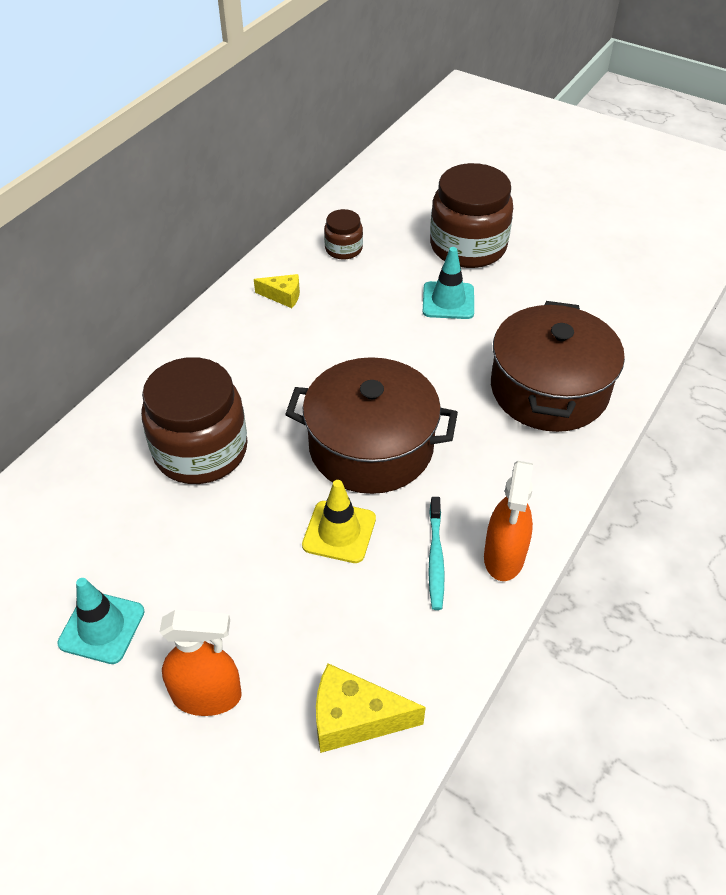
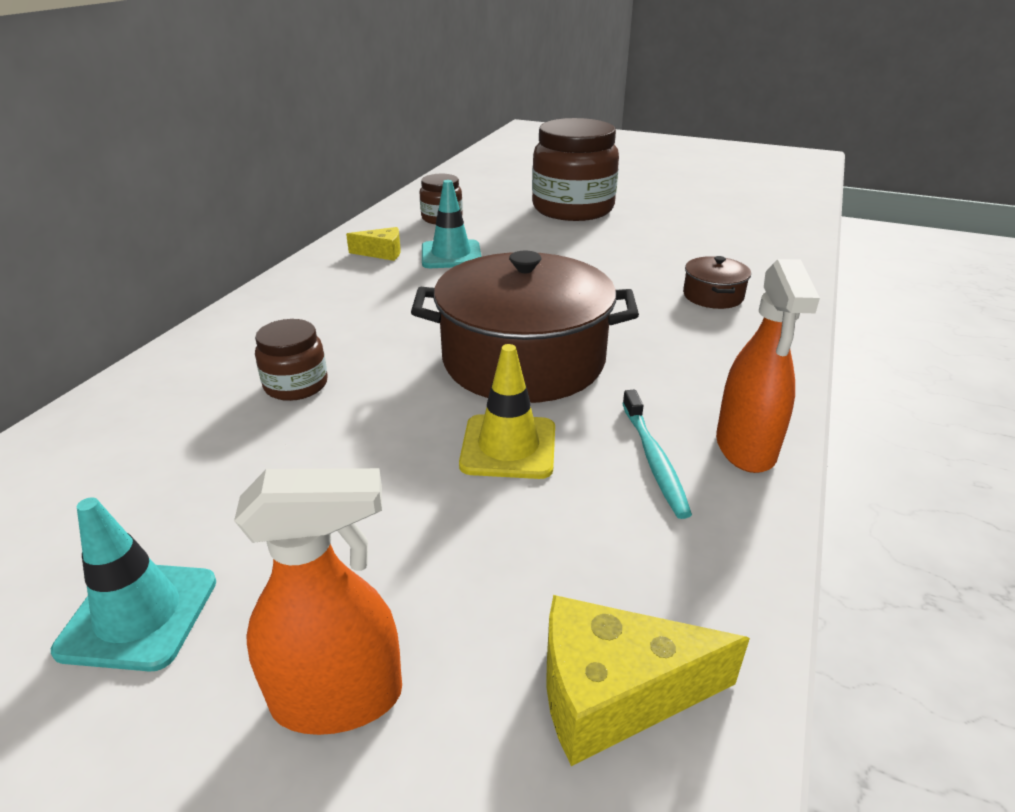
camera: 10 degrees left, 15 degrees down
brown jar [141,357,248,484] -> brown jar [255,319,328,401], size x0.49
turquoise traffic cone [423,247,474,319] -> turquoise traffic cone moved to [422,180,482,268]
brown pot [491,301,625,432] -> brown pot [683,256,751,309], size x0.43

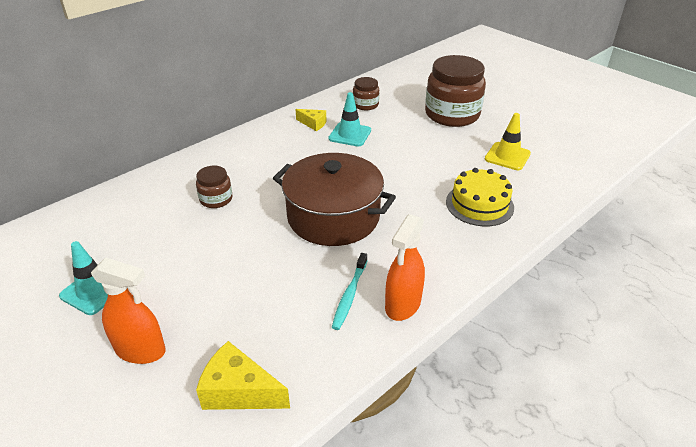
camera: 25 degrees right, 5 degrees up
yellow traffic cone [459,344,555,479] -> yellow traffic cone moved to [485,113,531,170]
brown pot [683,256,751,309] -> yellow cake [446,168,514,226]

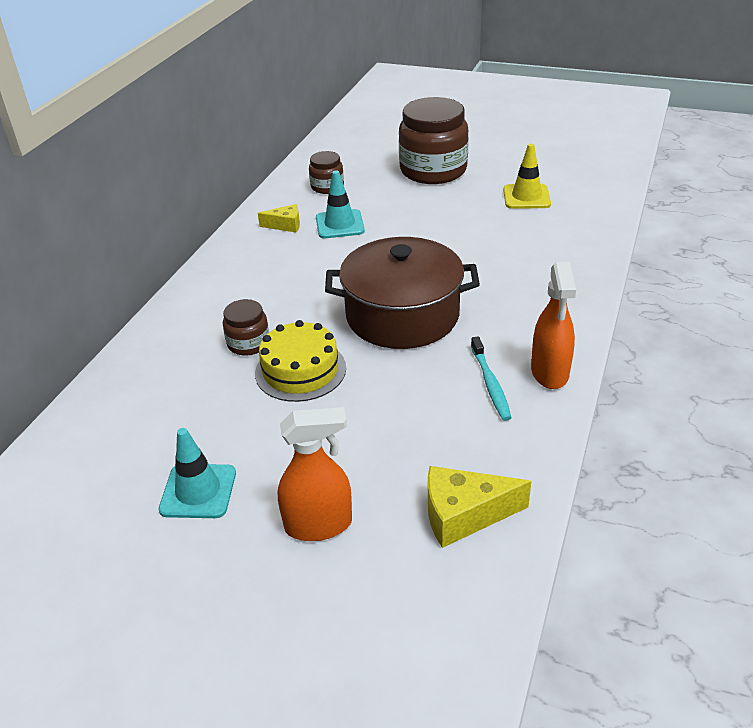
camera: 25 degrees left, 0 degrees up
yellow cake [446,168,514,226] -> yellow cake moved to [255,320,346,402]

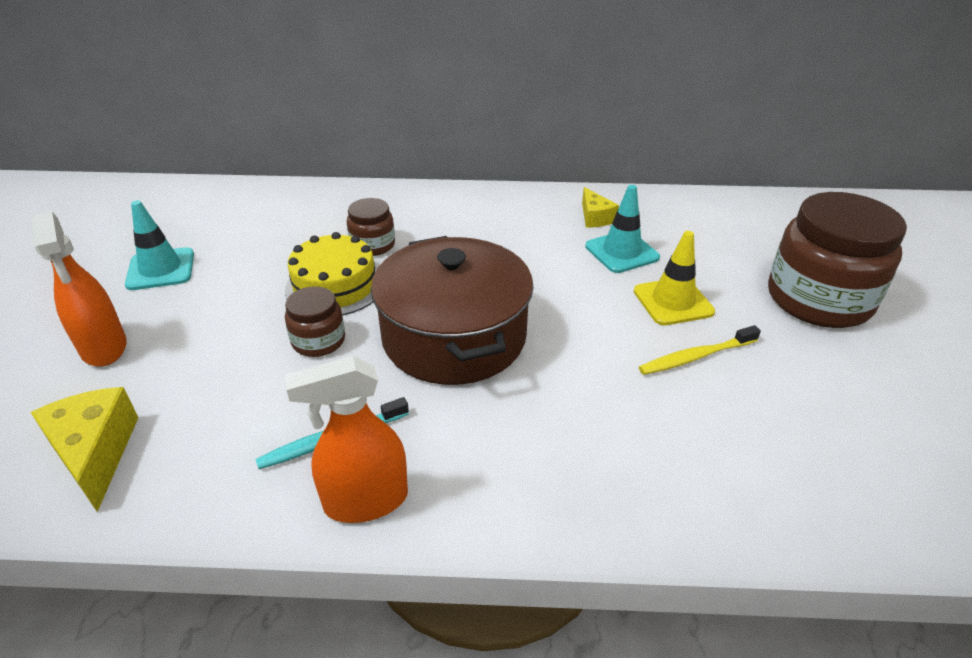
camera: 70 degrees right, 0 degrees up
brown jar [309,151,344,194] -> brown jar moved to [285,286,345,357]
yellow traffic cone [503,144,551,209] -> yellow traffic cone moved to [634,231,715,325]
none -> yellow toothbrush [639,325,761,375]

